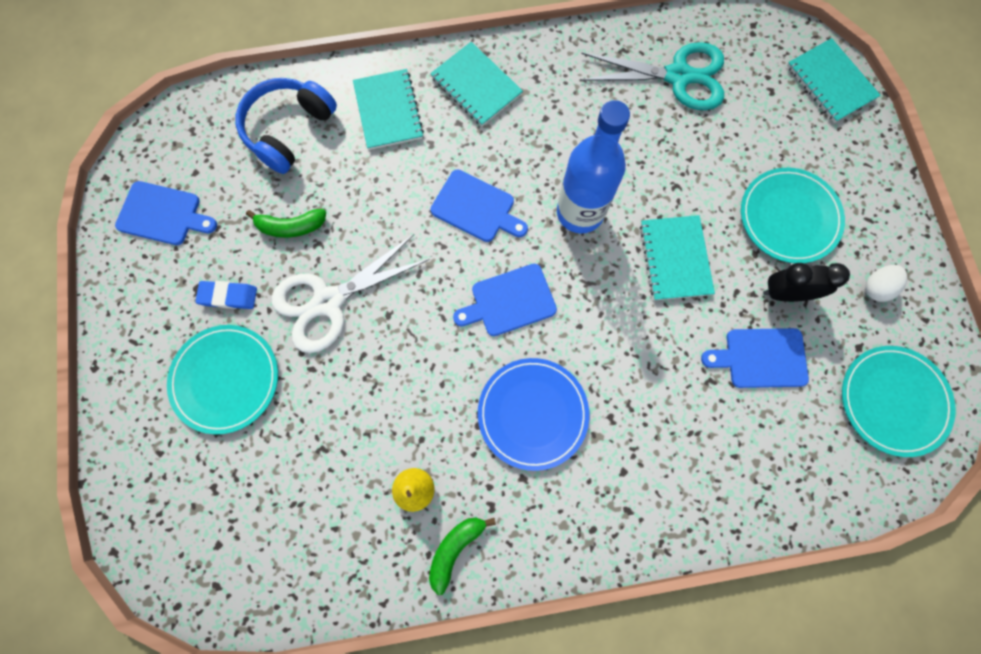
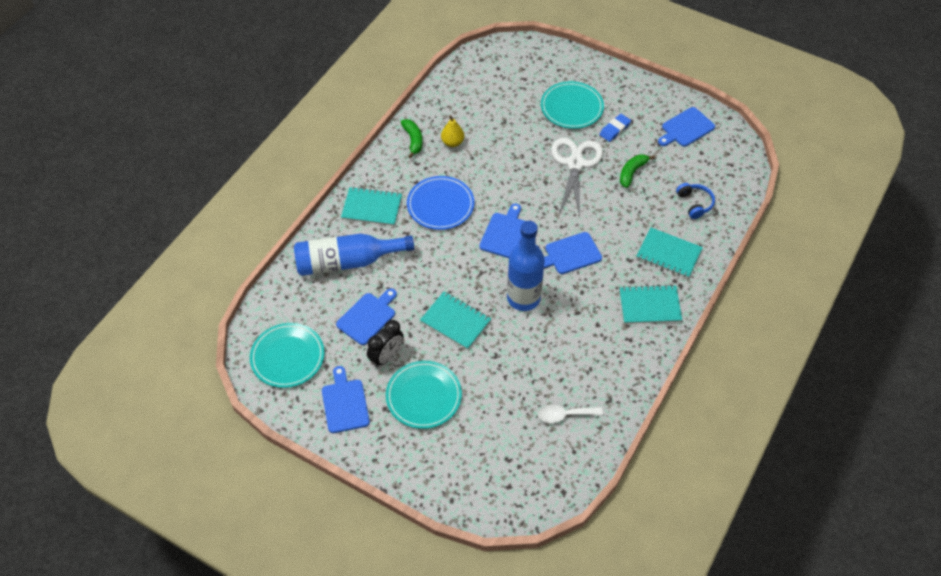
camera: 130 degrees right, 20 degrees down
blue headphones [235,78,337,174] -> blue headphones [676,183,715,219], size x0.60
turquoise scissors [580,42,724,110] -> white spoon [538,405,603,423]
turquoise notebook [787,38,881,123] -> turquoise notebook moved to [341,187,402,226]
white egg [865,265,907,302] -> blue cutting board [322,366,370,433]
none -> blue bottle [294,234,414,276]

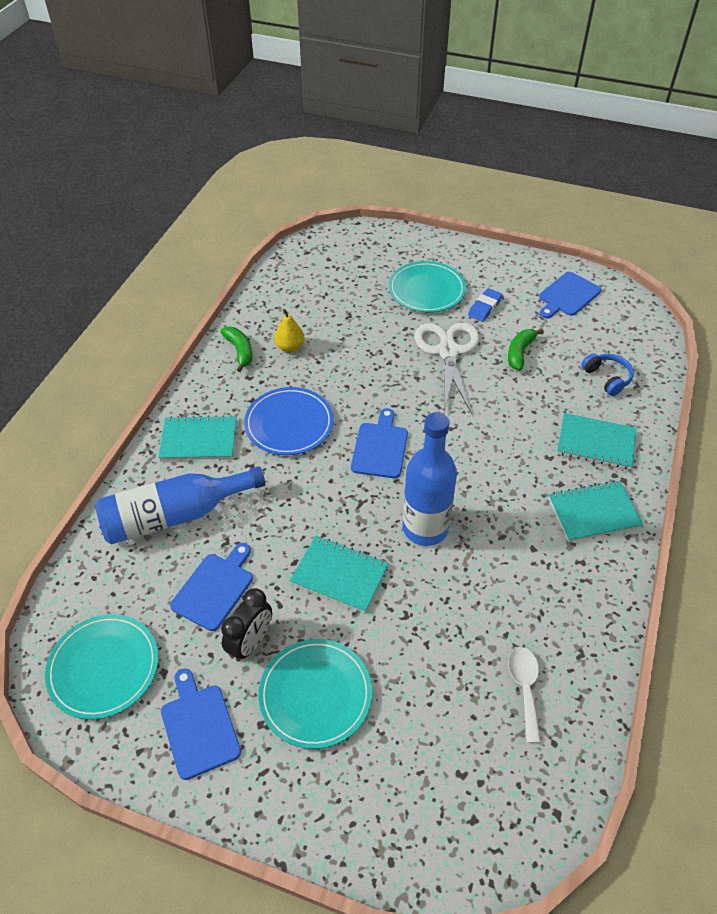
camera: 10 degrees left, 5 degrees down
white spoon [538,405,603,423] -> white spoon turned 105 degrees clockwise [508,647,541,743]
blue cutting board [544,232,602,274] -> none

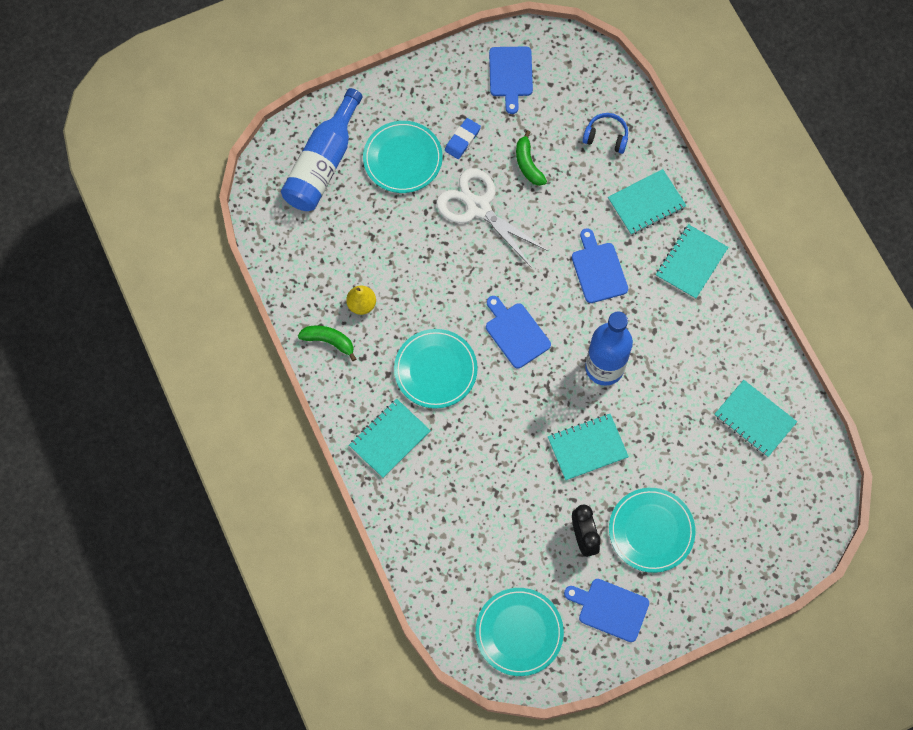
camera: 45 degrees left, 20 degrees up
blue bottle [95,466,265,544] -> blue bottle moved to [281,88,363,211]
blue cutting board [170,543,253,631] -> blue cutting board moved to [572,228,628,303]
blue plate [244,387,334,455] -> turquoise plate [394,329,478,409]
blue eraser [468,288,502,322] -> blue eraser turned 45 degrees clockwise [445,118,481,159]
white spoon [508,647,541,743] -> turquoise notebook [714,380,797,457]

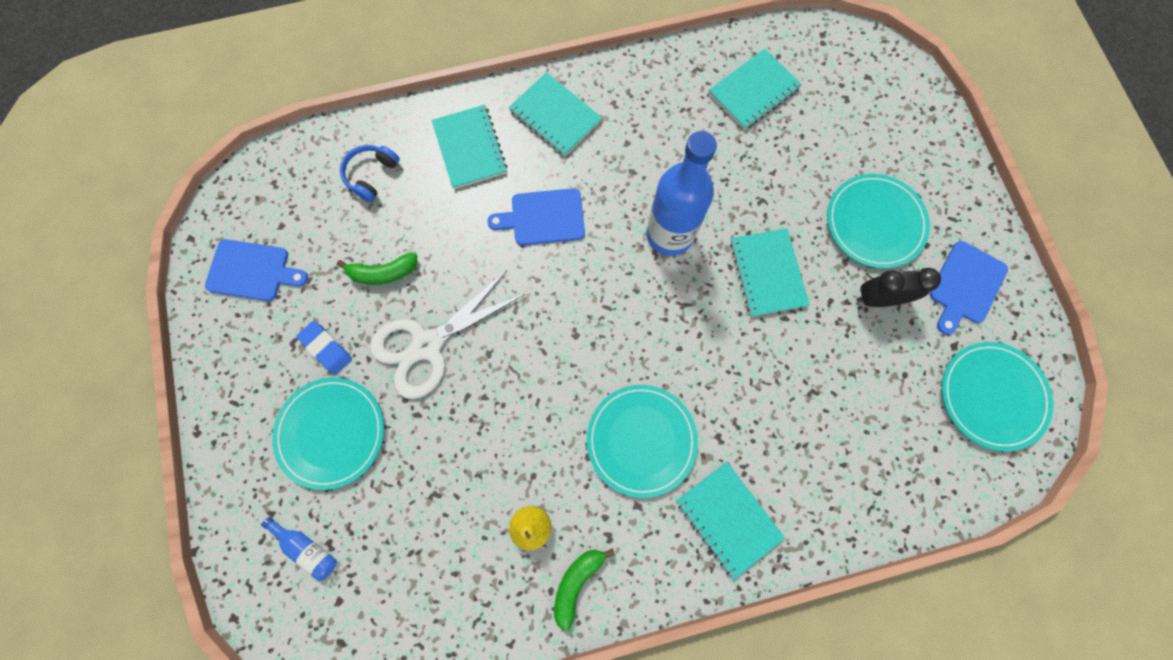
camera: 80 degrees left, 5 degrees up
blue bottle [281,88,363,211] -> blue bottle [261,517,337,581], size x0.43
blue cutting board [486,296,551,369] -> none

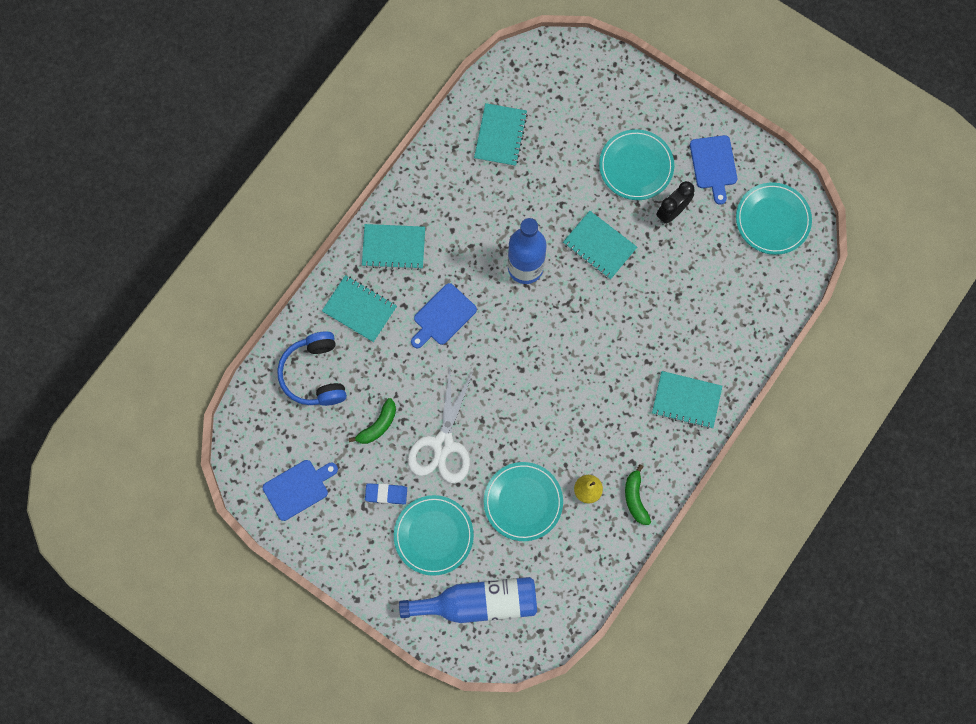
camera: 40 degrees left, 0 degrees up
blue bottle [261,517,337,581] -> blue bottle [399,577,537,623], size x2.31
blue headphones [340,145,400,202] -> blue headphones [277,331,347,406], size x1.66
turquoise plate [587,385,698,498] -> turquoise plate moved to [484,462,563,541]

